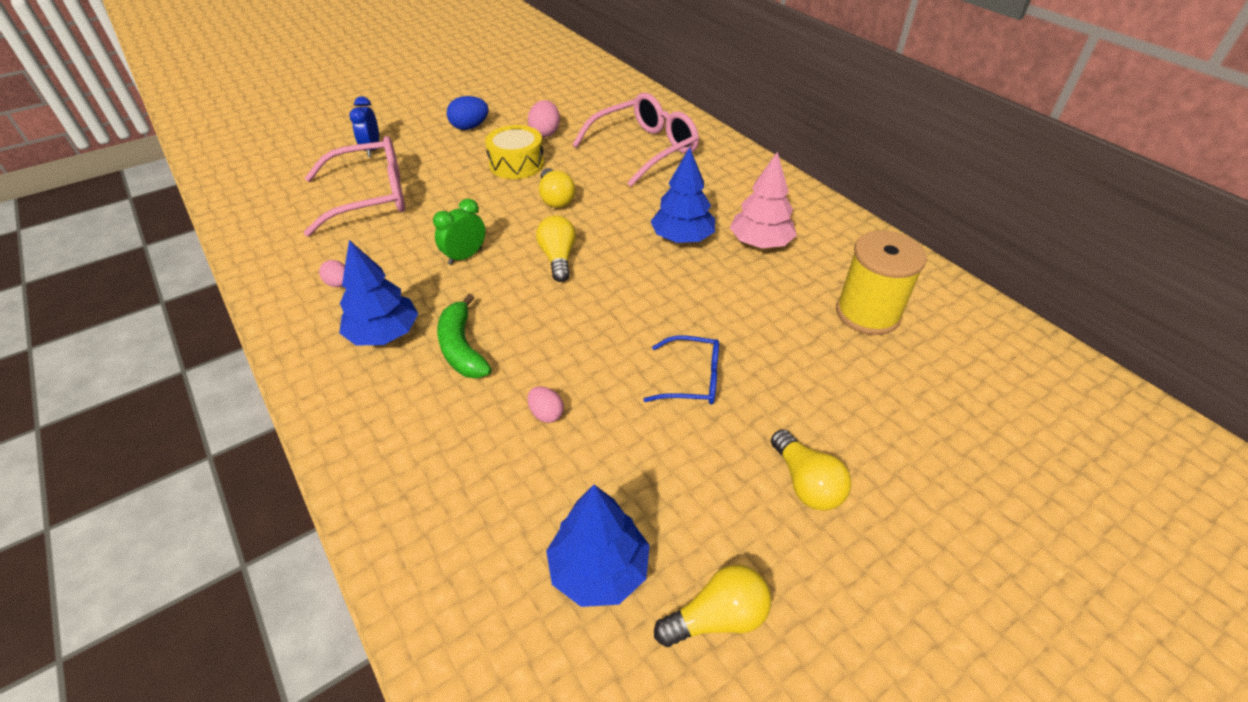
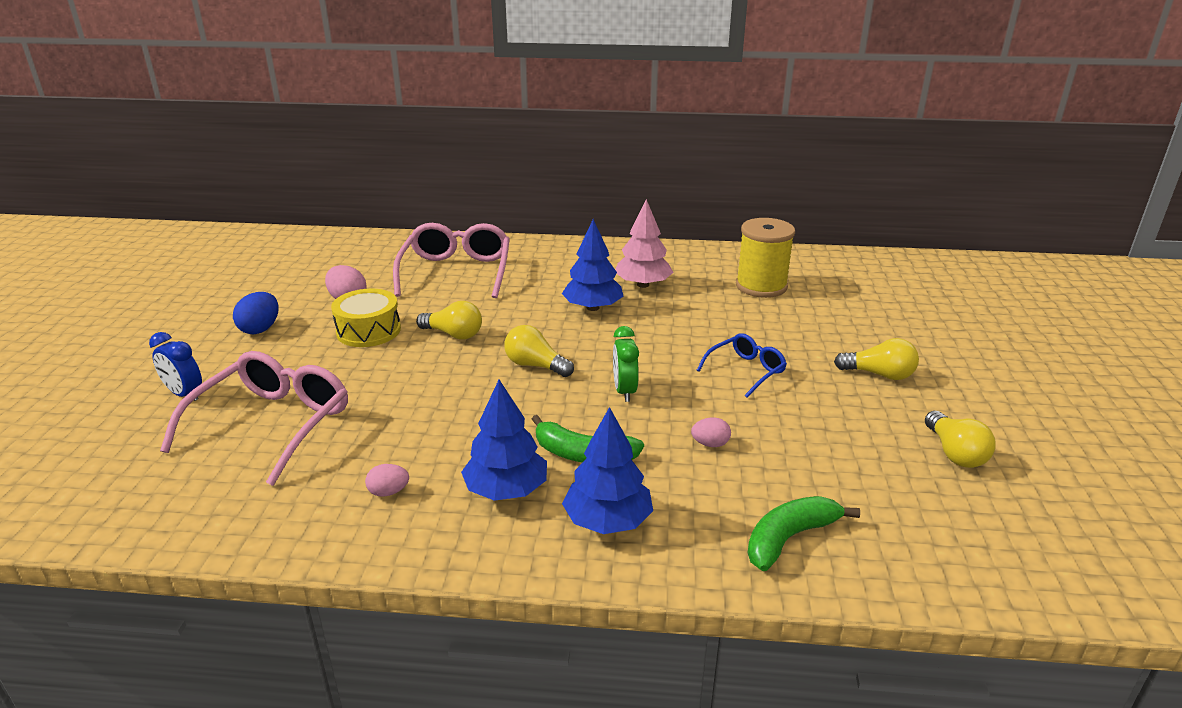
camera: 50 degrees left, 15 degrees down
green clock [433,198,485,265] -> green clock moved to [613,326,639,402]
blue tree [546,485,650,607] -> blue tree moved to [562,407,653,534]
yellow light bulb [654,564,771,647] -> yellow light bulb turned 150 degrees clockwise [925,411,995,468]
none -> green banana [748,496,860,571]

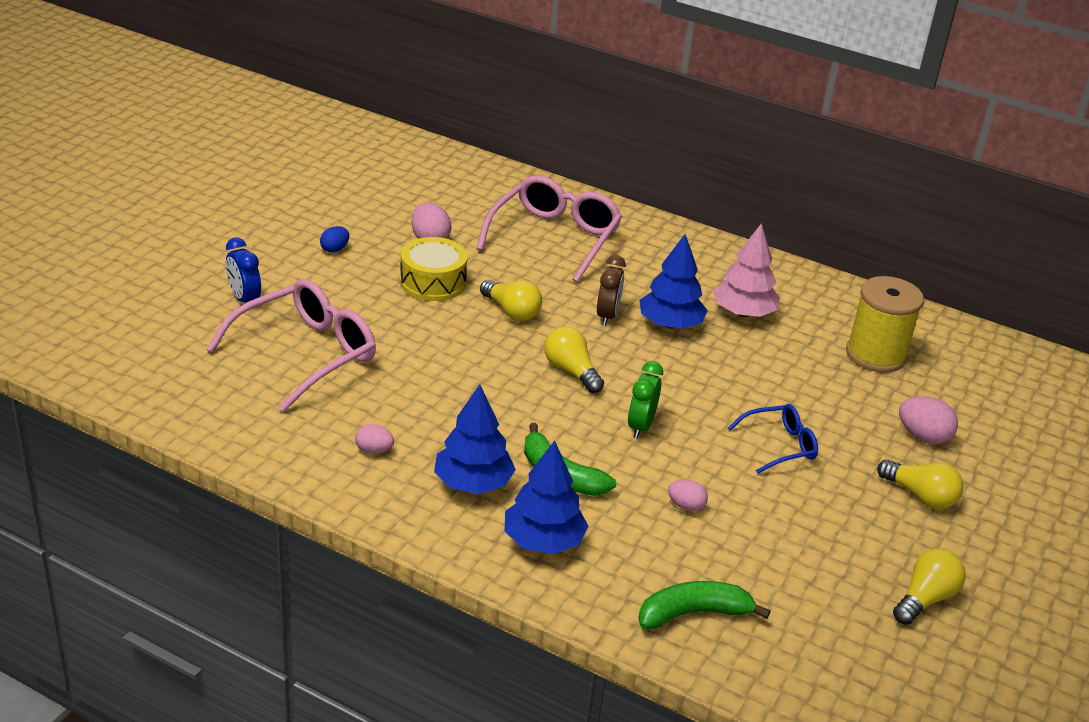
camera: 20 degrees right, 5 degrees up
blue egg [233,292,278,334] -> blue egg [320,226,349,253], size x0.63
yellow light bulb [925,411,995,468] -> yellow light bulb turned 150 degrees counterclockwise [893,548,966,625]
none -> brown clock [597,255,626,326]
none -> pink egg [899,396,958,444]

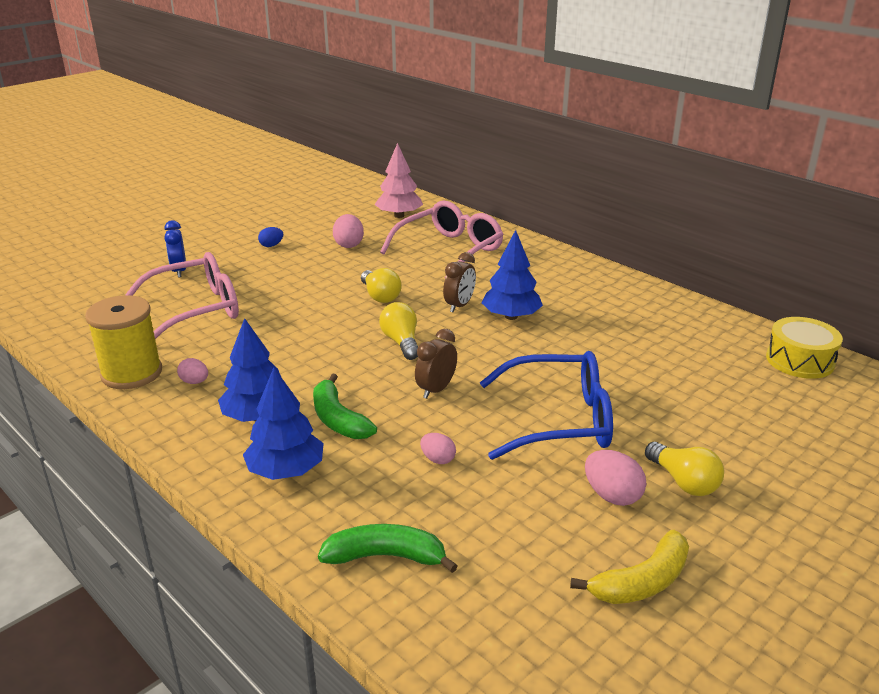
camera: 20 degrees right, 5 degrees down
yellow drum [400,237,468,301] -> yellow drum moved to [766,317,843,379]
green clock [628,361,663,439] -> brown clock [415,329,457,399]
pink tree [713,223,780,317] -> pink tree moved to [374,143,423,218]
blue glasses [728,404,818,474] -> blue glasses [480,351,613,460], size x1.85
yellow spool [846,276,924,373] -> yellow spool moved to [85,295,162,389]
yellow light bulb [893,548,966,625] -> yellow banana [570,530,689,604]
pink egg [899,396,958,444] -> pink egg moved to [585,450,646,506]

